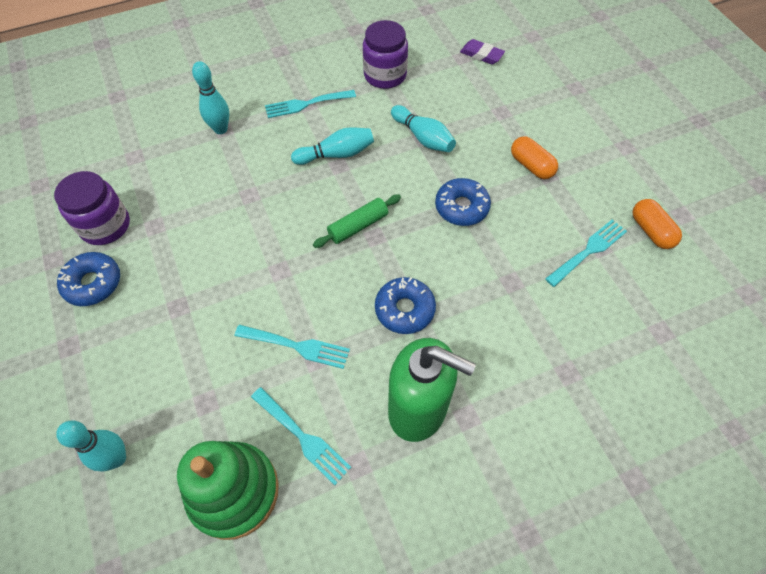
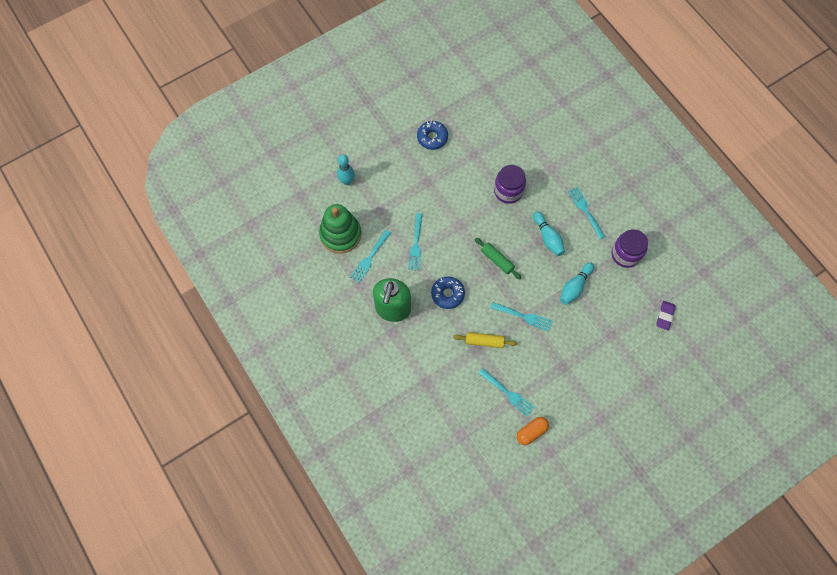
camera: 80 degrees right, 10 degrees up
purple jar [54,171,130,245] -> purple jar moved to [494,165,526,204]
turquoise bowling pin [192,61,229,134] -> none
blue donut [435,178,491,226] -> turquoise fork [491,302,553,331]
orange capsule [511,136,558,179] -> none
none -> yellow rolling pin [453,332,517,348]

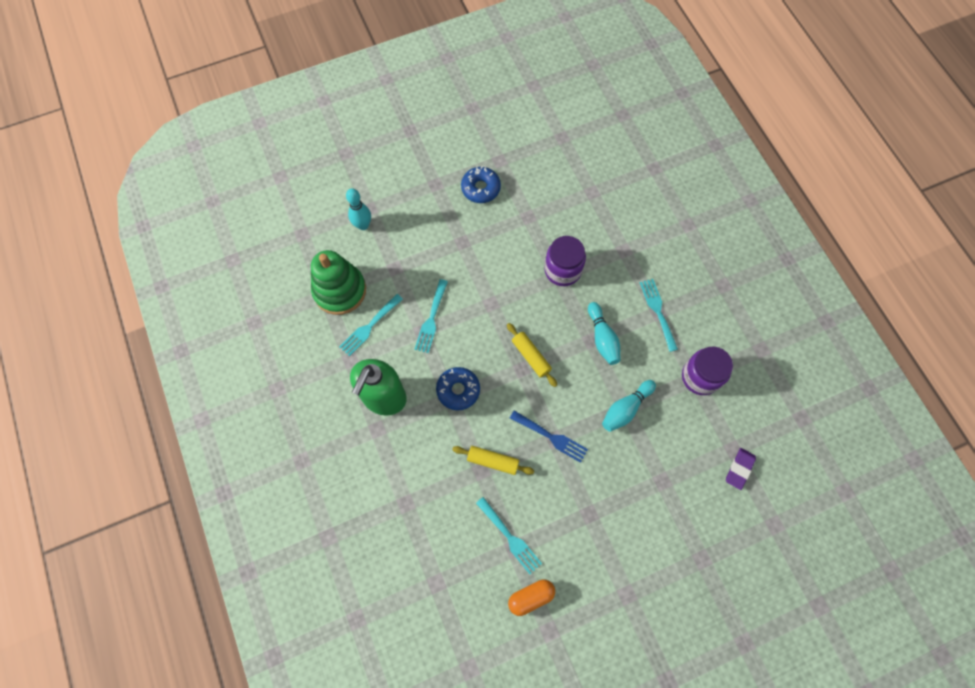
camera: 10 degrees right, 0 degrees up
green rolling pin [475,238,521,279] -> yellow rolling pin [507,323,557,387]
turquoise fork [491,302,553,331] -> blue fork [510,411,588,463]

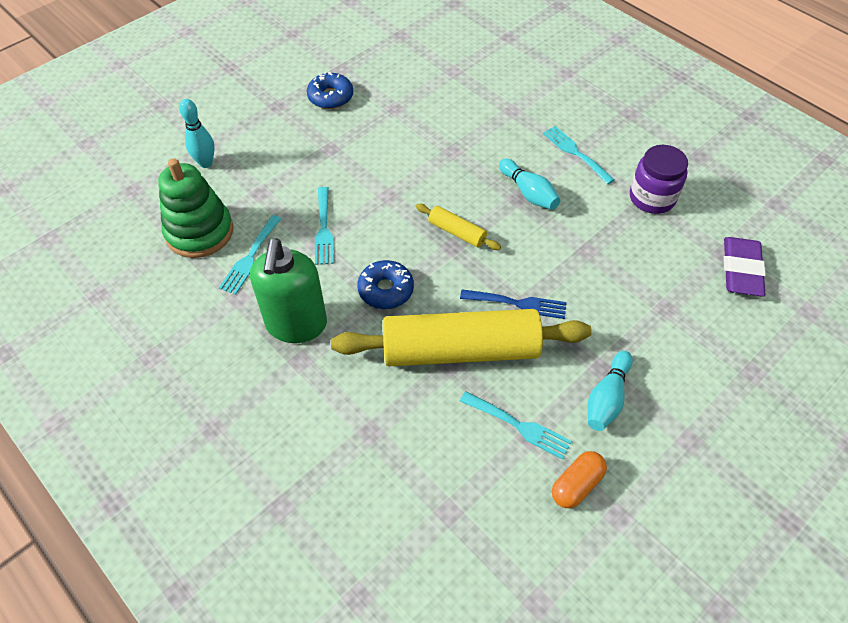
camera: 20 degrees left, 15 degrees down
yellow rolling pin [452,446,534,475] -> yellow rolling pin [331,309,592,366], size x2.32
purple jar [544,236,586,286] -> none
turquoise bowling pin [602,380,656,432] -> turquoise bowling pin moved to [588,351,633,431]
purple eraser [726,448,756,490] -> purple eraser [724,237,766,297], size x1.58

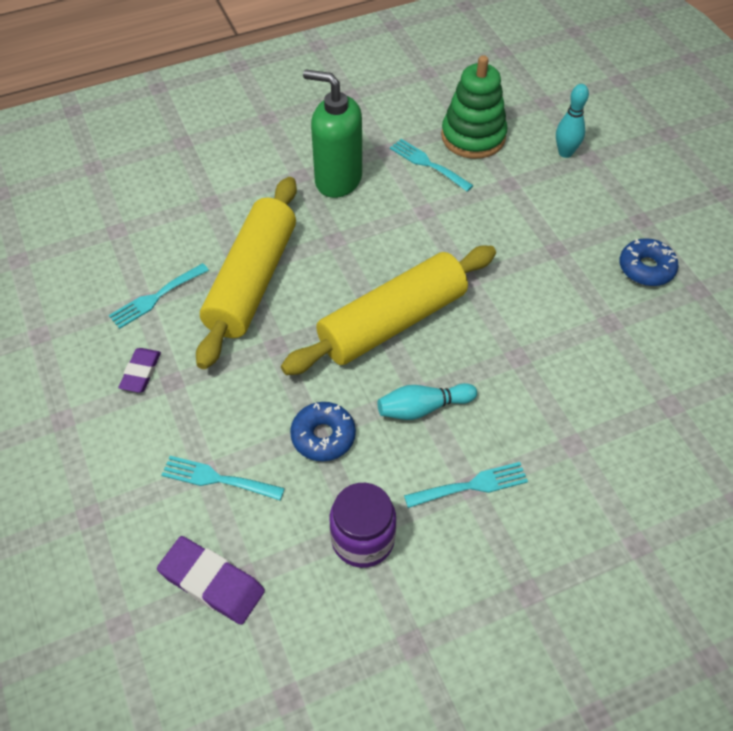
camera: 110 degrees right, 0 degrees up
turquoise fork [315,187,334,265] -> turquoise fork moved to [162,456,285,500]
blue donut [357,260,414,309] -> blue donut moved to [290,402,356,461]
yellow rolling pin [416,204,501,250] -> yellow rolling pin [281,246,496,375], size x2.32
blue fork [460,289,566,319] -> none
orange capsule [552,451,607,508] -> none
turquoise bowling pin [588,351,633,431] -> purple eraser [119,348,161,393]

